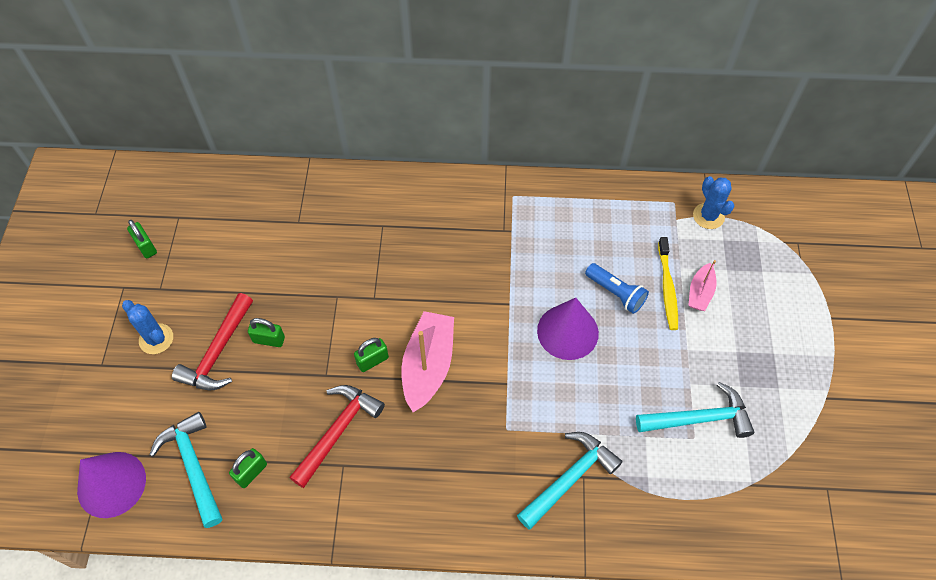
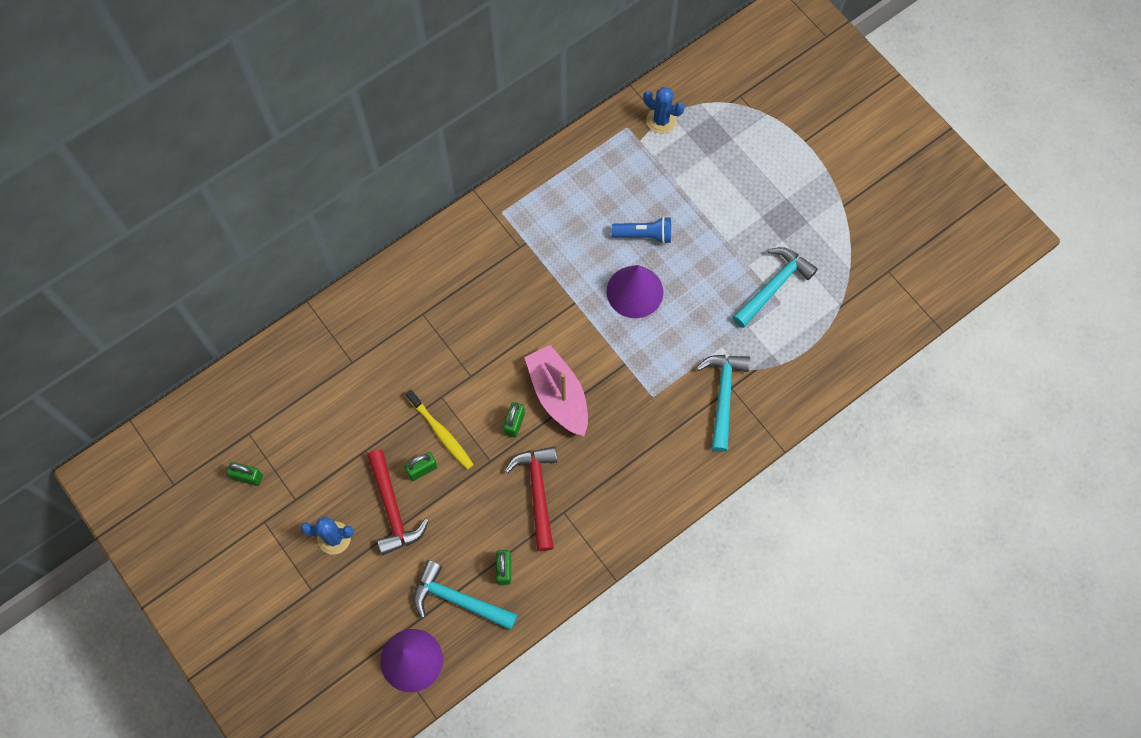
camera: 40 degrees left, 10 degrees up
yellow toothbrush [658,237,678,330] -> yellow toothbrush moved to [405,389,474,470]
pink boat [688,260,717,311] -> none

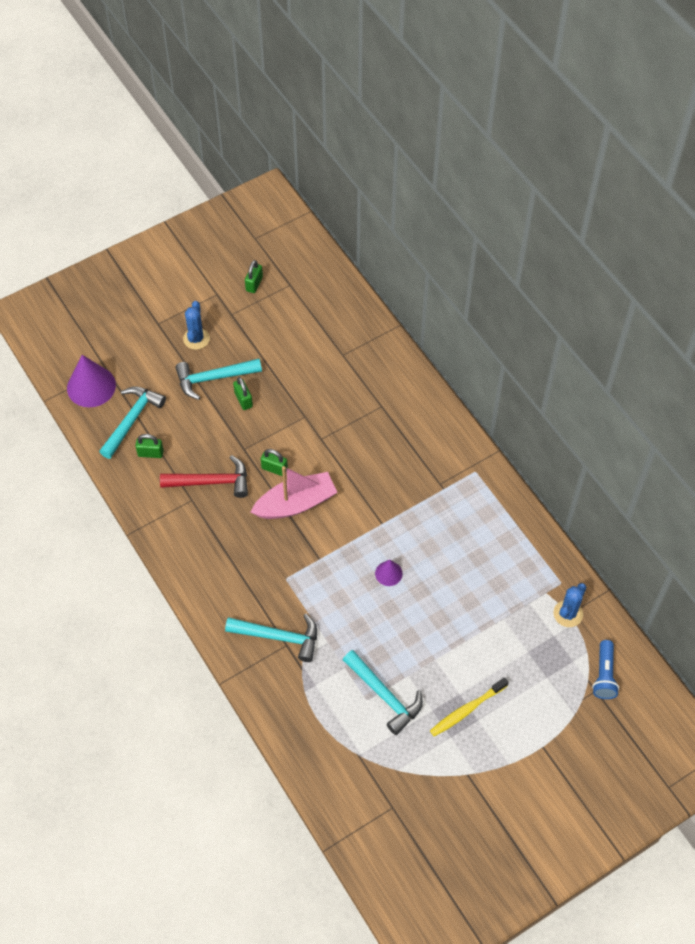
camera: 95 degrees right, 10 degrees down
red hammer [367,449,429,555] -> turquoise hammer [175,359,262,400]
yellow toothbrush [405,389,474,470] -> yellow toothbrush moved to [430,677,509,737]
purple cone [607,265,663,318] -> purple cone [375,560,403,586], size x0.52
blue flashlight [611,216,671,244] -> blue flashlight moved to [592,640,619,699]

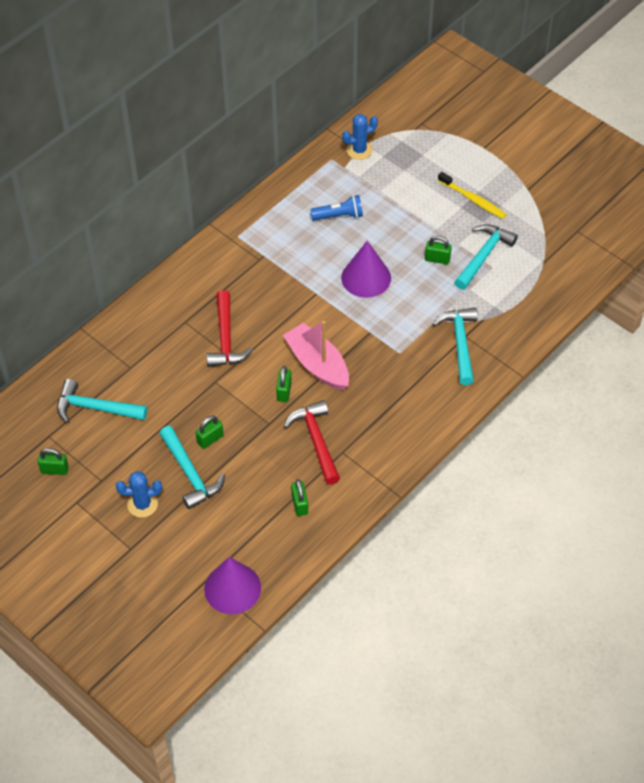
camera: 105 degrees left, 5 degrees down
turquoise hammer [99,386,166,459] -> turquoise hammer moved to [57,379,148,423]
purple cone [375,560,403,586] -> purple cone [341,241,391,298], size x1.91
blue cactus [553,583,586,627] -> blue cactus turned 45 degrees counterclockwise [342,114,378,160]
blue flashlight [592,640,619,699] -> blue flashlight moved to [310,195,363,221]
none -> red hammer [206,290,253,367]
none -> green padlock [425,236,452,265]

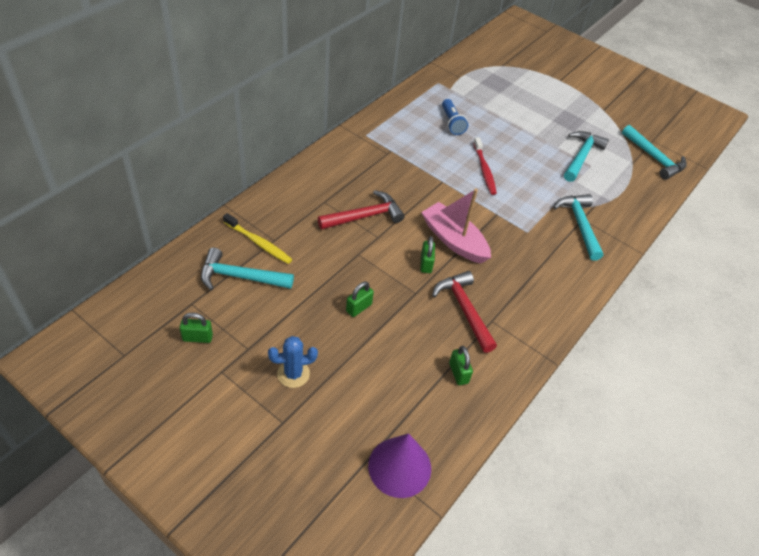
camera: 10 degrees left, 5 degrees down
turquoise hammer [159,426,225,509] -> turquoise hammer moved to [622,125,687,180]
red hammer [206,290,253,367] -> red hammer turned 105 degrees counterclockwise [318,190,405,230]
blue flashlight [310,195,363,221] -> blue flashlight turned 90 degrees clockwise [442,99,468,135]
purple cone [341,241,391,298] -> red toothbrush [473,137,497,195]
blue cactus [342,114,378,160] -> none
green padlock [425,236,452,265] -> none
yellow toothbrush [438,172,507,219] -> yellow toothbrush moved to [223,213,292,264]

